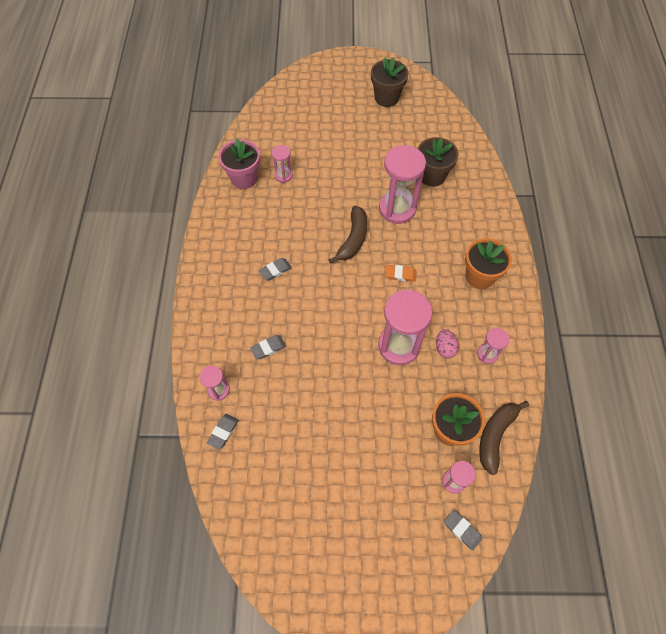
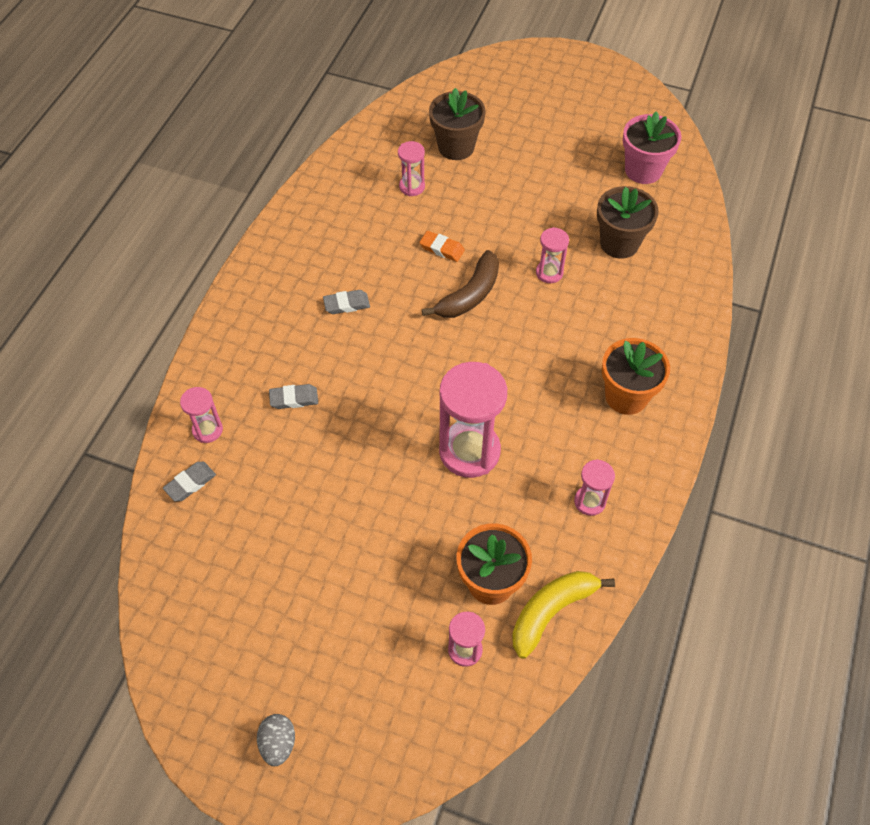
camera: 20 degrees right, 5 degrees down
pink flower pot [219,139,260,189] -> pink flower pot moved to [623,111,682,184]
brown flower pot [371,57,409,107] -> brown flower pot moved to [429,88,486,160]
pink hourglass [379,145,426,224] -> pink hourglass [536,227,569,283], size x0.50
orange eraser [385,265,417,282] -> orange eraser moved to [419,231,465,262]
pink egg [436,329,459,358] -> none
grey eraser [444,510,482,551] -> none
brown banana [479,401,529,475] -> yellow banana [512,571,615,659]
none -> grey egg [257,714,295,766]

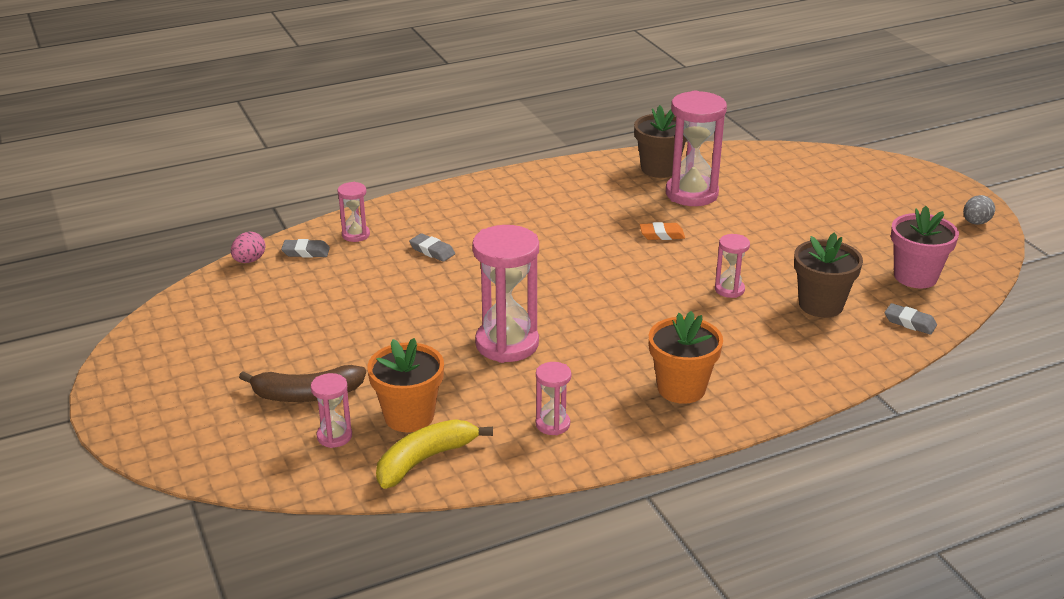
camera: 45 degrees right, 25 degrees down
grey egg [257,714,295,766] -> grey egg moved to [963,195,995,225]
grey eraser [323,290,370,314] -> grey eraser moved to [885,303,937,335]
pink hourglass [398,141,425,196] -> pink hourglass [666,90,727,206], size x1.99
orange eraser [419,231,465,262] -> orange eraser turned 75 degrees counterclockwise [640,222,685,240]
brown banana [422,250,499,318] -> brown banana moved to [239,365,366,402]
brown flower pot [429,88,486,160] -> brown flower pot moved to [634,105,688,178]
yellow banana [512,571,615,659] -> yellow banana turned 45 degrees counterclockwise [376,419,493,489]
none -> pink egg [231,232,265,263]

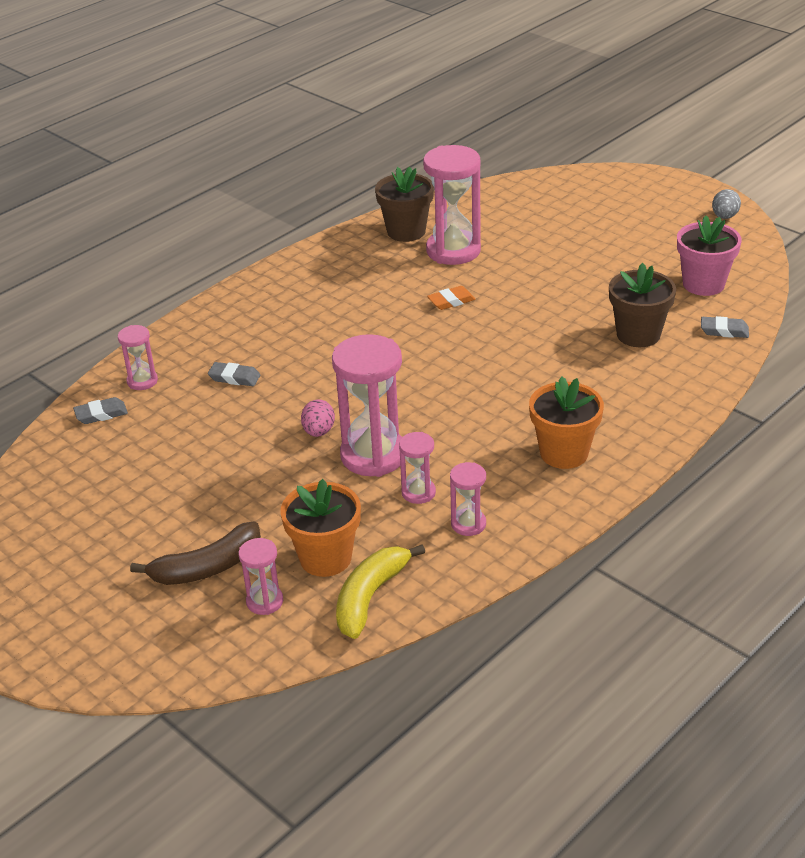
camera: 20 degrees left, 5 degrees up
pink egg [231,232,265,263] -> pink egg moved to [301,399,335,437]
pink hourglass [715,234,750,298] -> pink hourglass moved to [399,432,436,504]

